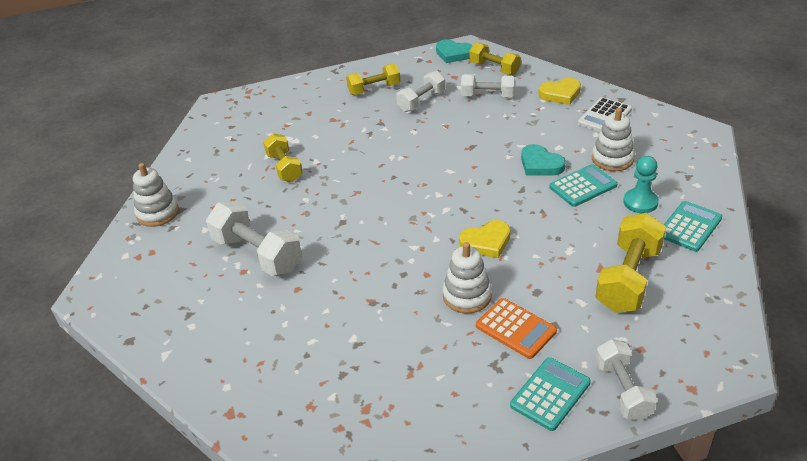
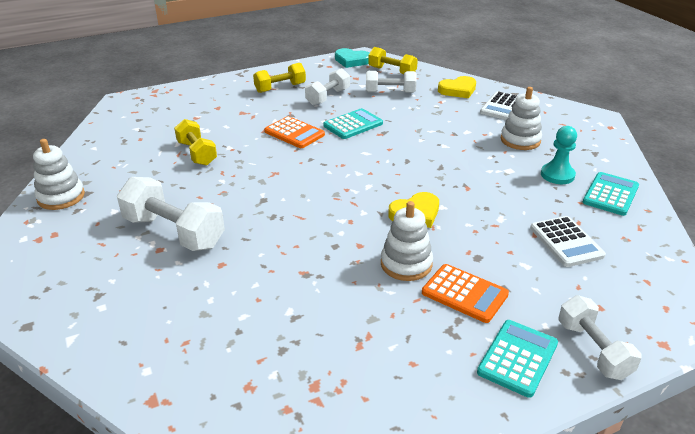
camera: 10 degrees left, 5 degrees down
turquoise heart [521,144,566,176] -> none
turquoise calculator [549,164,618,207] -> turquoise calculator moved to [323,108,383,139]
yellow dumbbell [595,213,666,313] -> white calculator [530,216,606,267]
none -> orange calculator [264,116,325,148]

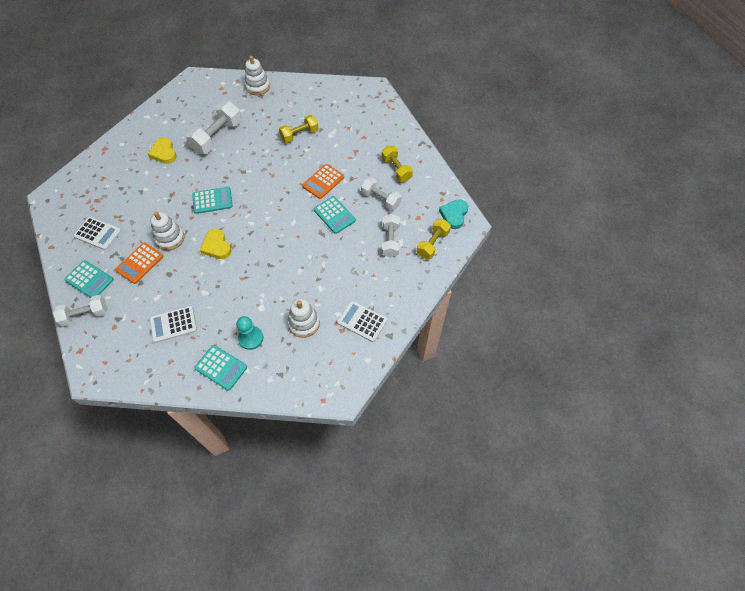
camera: 90 degrees right, 25 degrees up
yellow heart [438,76,476,98] -> yellow heart moved to [148,137,177,164]
none -> white calculator [74,217,121,250]
none -> turquoise calculator [192,187,233,214]

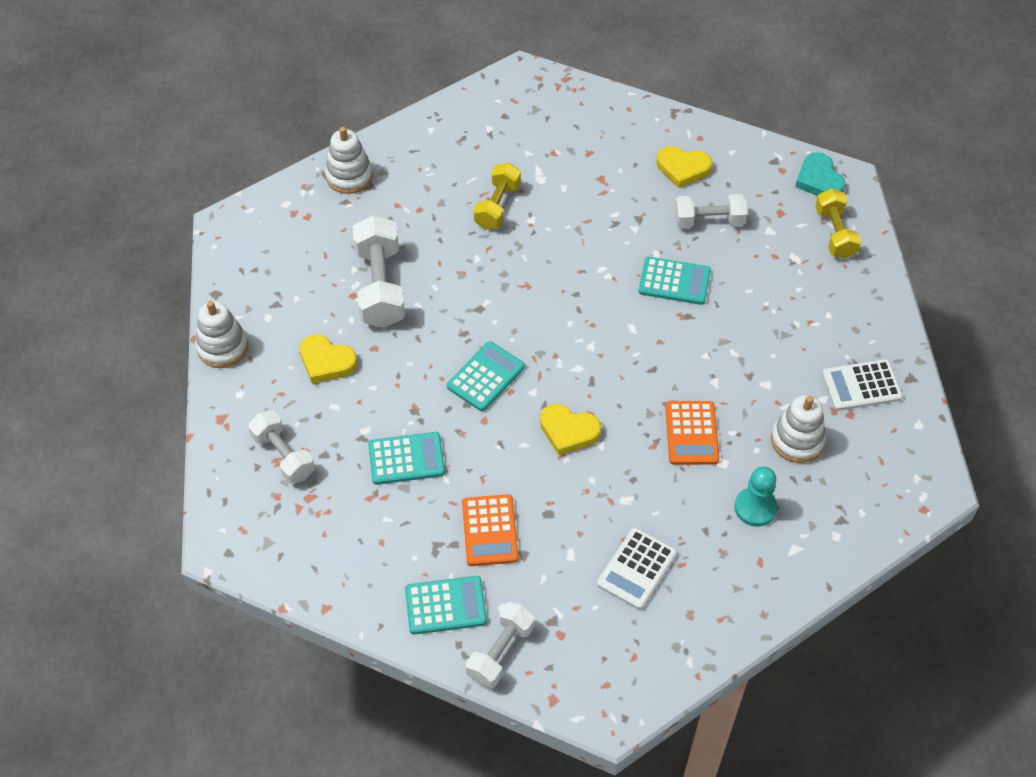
camera: 40 degrees left, 5 degrees down
white calculator [74,217,121,250] -> none
white stacking toy [150,212,185,251] -> white stacking toy moved to [195,301,248,368]
turquoise calculator [194,345,247,391] -> turquoise calculator moved to [368,432,445,485]
orange calculator [302,164,344,199] -> orange calculator moved to [665,401,720,465]
yellow dumbbell [382,145,413,182] -> yellow heart [657,146,712,188]
white dumbbell [382,214,400,258] -> white dumbbell moved to [248,411,315,484]

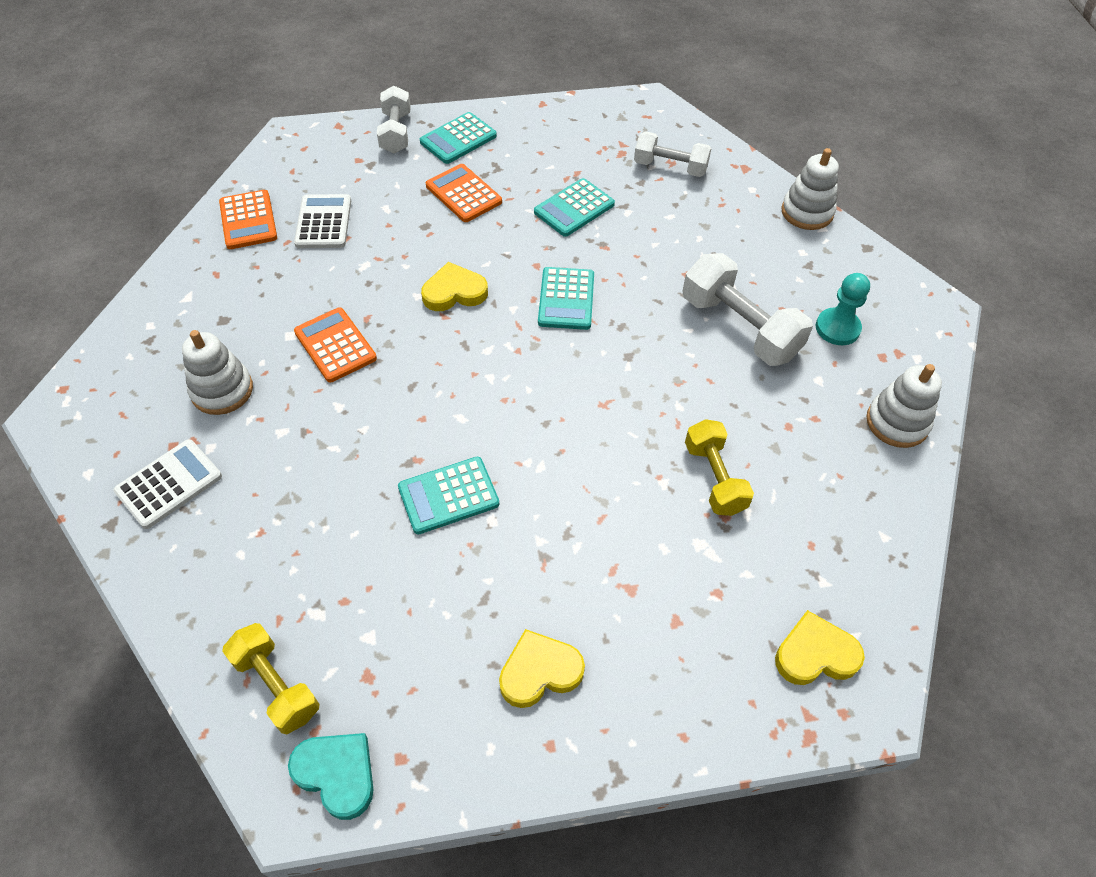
camera: 145 degrees right, 0 degrees up
yellow heart [300,334,357,383] -> yellow heart moved to [775,610,865,685]
white dumbbell [674,194,747,228] -> none
turquoise pawn [735,467,778,527] -> turquoise pawn moved to [816,273,870,345]
none -> orange calculator [219,190,277,249]

